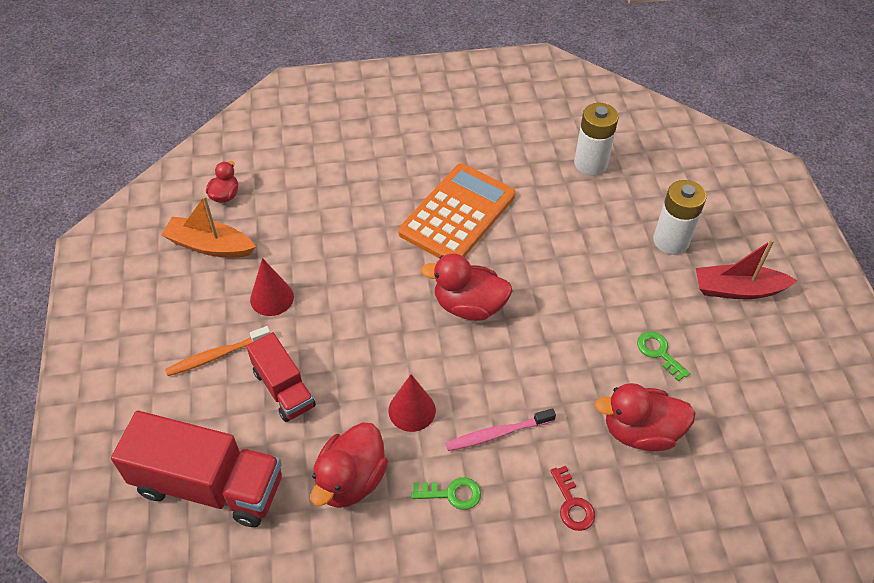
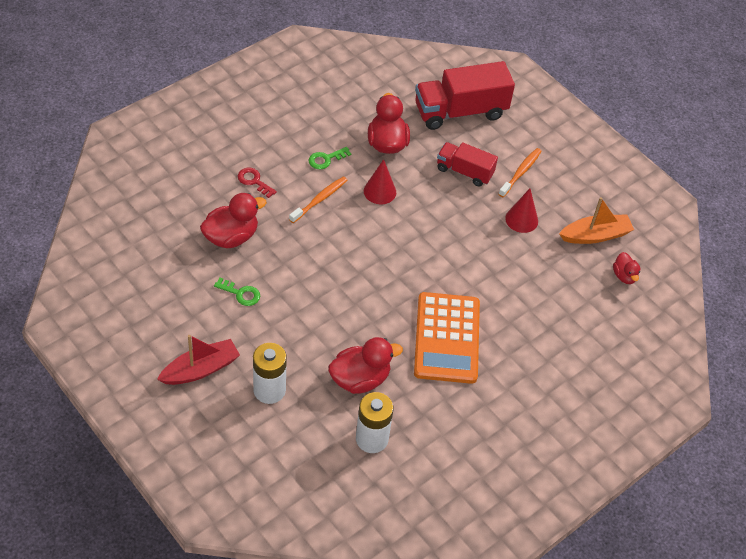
camera: 145 degrees right, 0 degrees up
red duck [421,253,513,321] -> red duck moved to [328,337,403,394]
pink toothbrush [445,408,556,451] -> orange toothbrush [289,176,347,223]

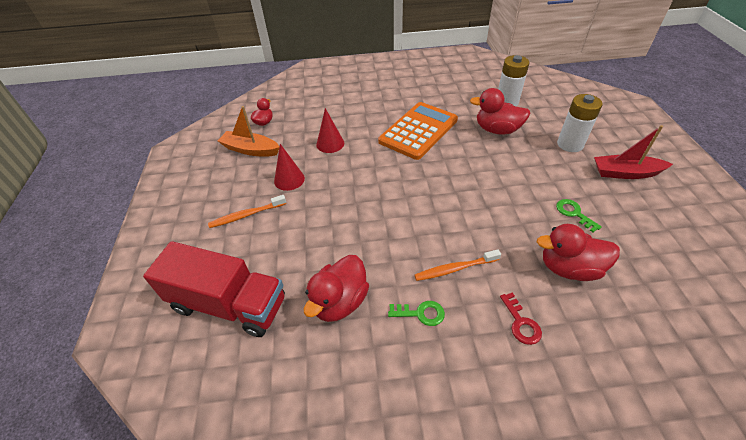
camera: 140 degrees left, 5 degrees down
red cone [364,159,396,204] -> red cone moved to [316,108,344,153]
red truck [437,142,498,186] -> none

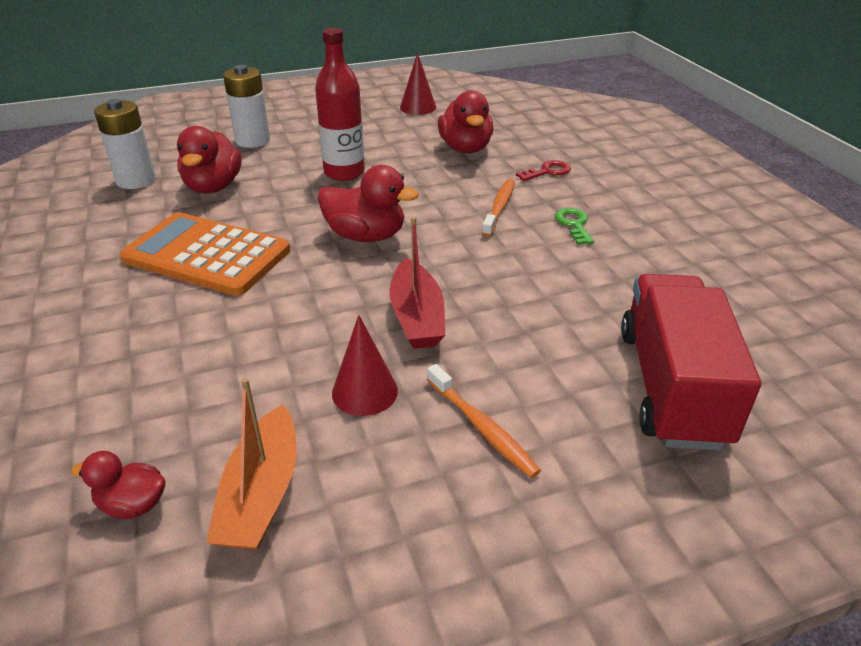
camera: 105 degrees left, 10 degrees down
red duck [304,255,369,322] -> red duck moved to [318,165,419,242]
red cone [316,108,344,153] -> red cone moved to [400,53,436,115]
orange toothbrush [414,249,501,281] -> orange toothbrush turned 135 degrees counterclockwise [482,179,515,237]
green key [556,199,602,233] -> none
red boat [594,125,673,179] -> red boat moved to [390,217,445,349]
none -> red bottle [315,28,365,181]

